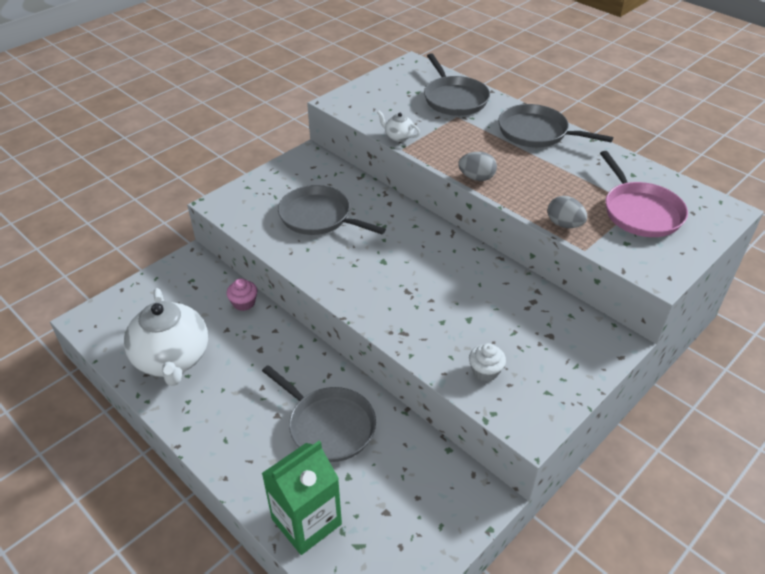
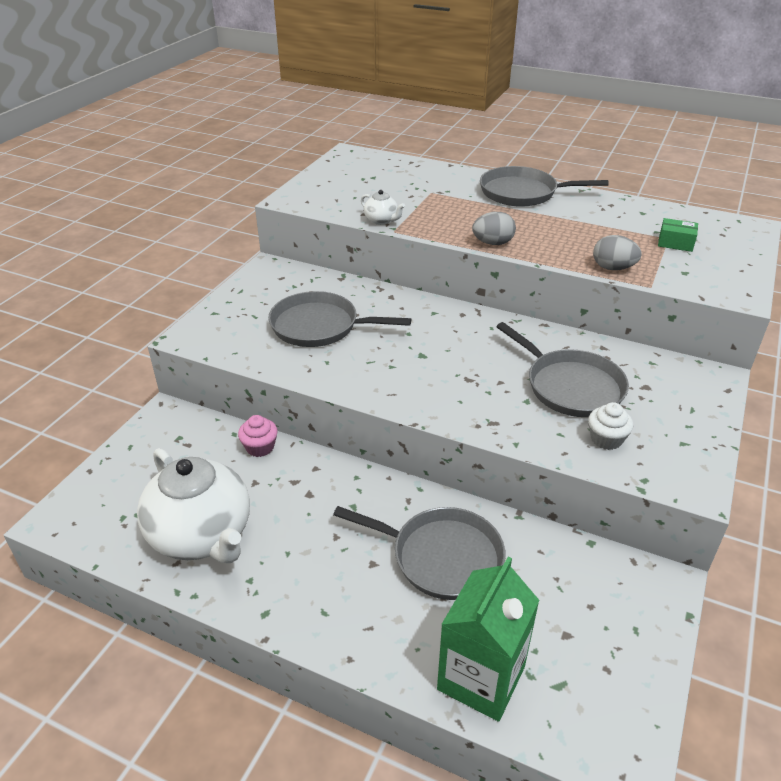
camera: 20 degrees left, 5 degrees down
white teapot [377,110,420,142] -> white teapot turned 150 degrees counterclockwise [361,190,405,225]
grey pan [424,53,490,116] -> grey pan moved to [496,322,629,417]
pink pan [600,151,688,237] -> green box [658,218,698,252]

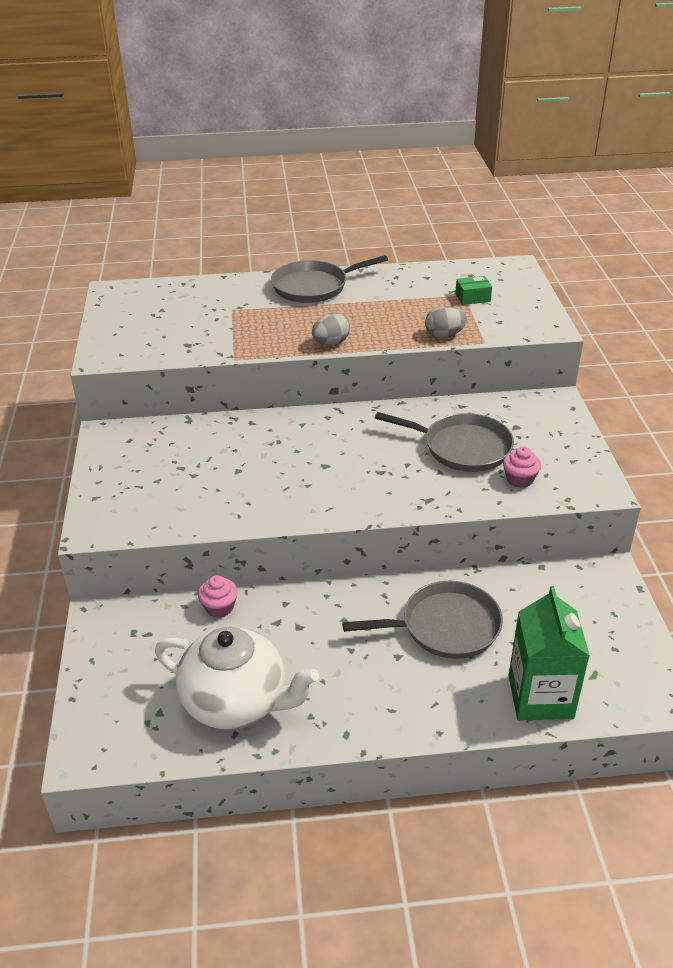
camera: 30 degrees left, 0 degrees up
grey pan [268,291,411,347] -> none
white teapot [361,190,405,225] -> none
white cupcake [588,402,633,450] -> pink cupcake [503,446,541,488]

